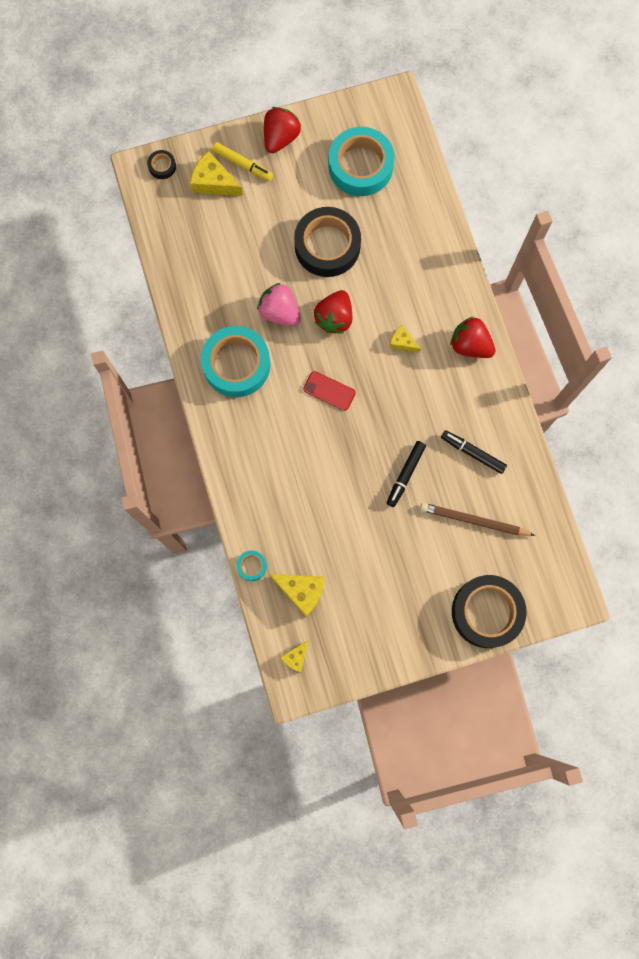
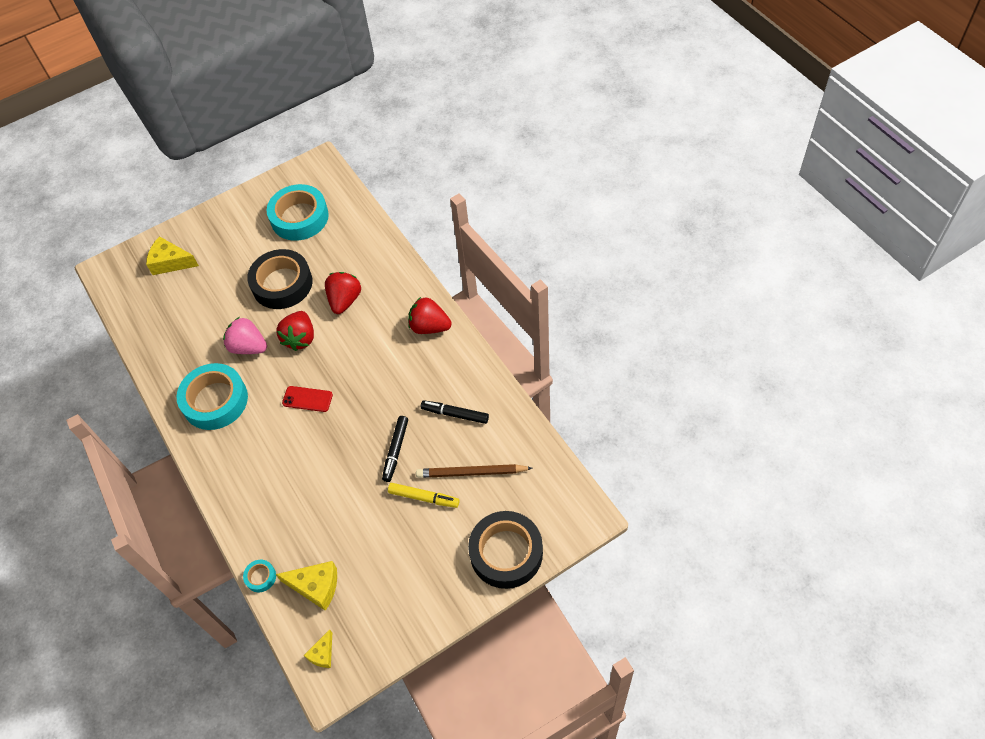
camera: 10 degrees left, 20 degrees down
black tape [147,150,176,179] -> none
yellow marker [212,142,273,181] -> yellow marker moved to [388,483,459,508]
red strawberry [264,107,301,153] -> red strawberry moved to [325,272,361,314]
yellow cheese [389,325,421,353] -> none

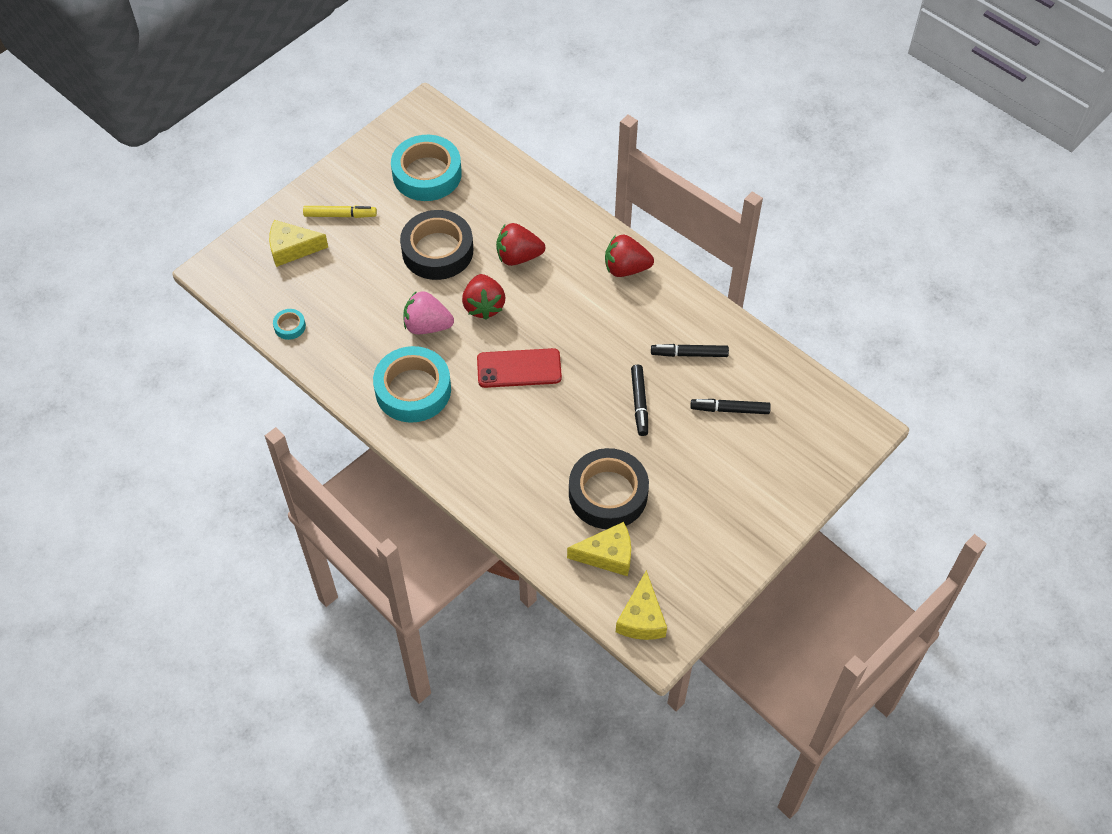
camera: 20 degrees left, 0 degrees up
turquoise tape [243,560,276,592] -> turquoise tape moved to [273,309,306,340]
red phone [282,386,333,412] -> red phone [477,348,562,388], size x1.52
yellow cheese [304,630,332,668] -> yellow cheese [616,570,667,640], size x1.70
red strawberry [325,272,361,314] -> red strawberry turned 90 degrees counterclockwise [496,223,545,266]
yellow marker [388,483,459,508] -> yellow marker moved to [303,206,377,218]
brown pencil [416,464,532,478] -> black marker [690,399,771,414]
black tape [468,511,543,589] -> black tape moved to [569,448,649,529]

